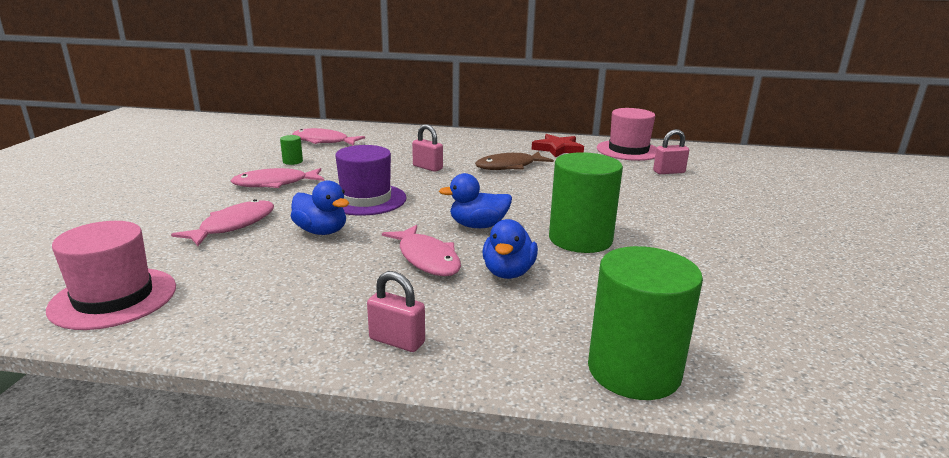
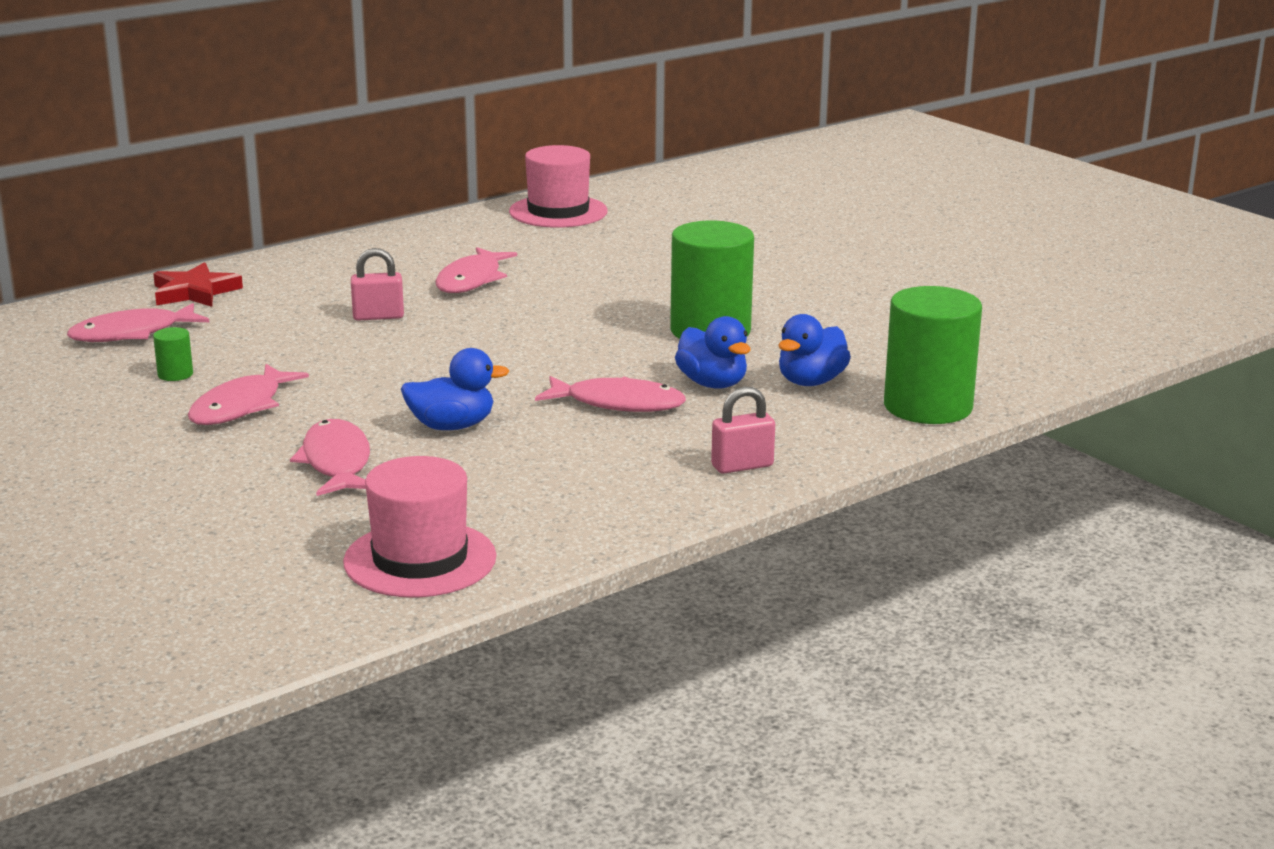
camera: 45 degrees left, 0 degrees up
purple hat [335,145,406,215] -> none
blue duck [439,173,512,228] -> blue duck moved to [778,314,851,386]
brown fish [475,152,554,170] -> pink fish [436,247,517,293]
red star [531,134,584,157] -> red star moved to [154,262,243,307]
pink padlock [653,129,689,174] -> none

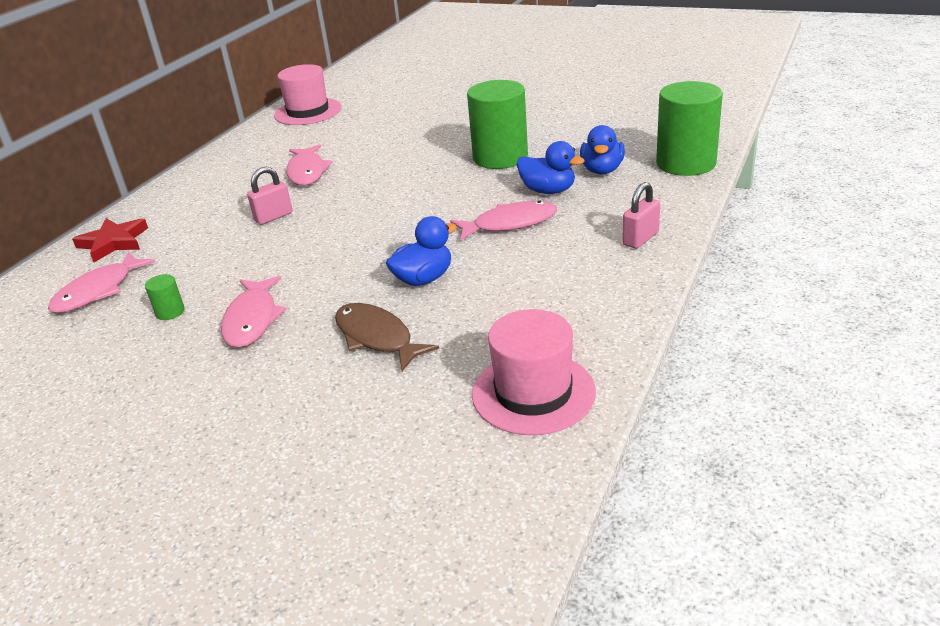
camera: 25 degrees left, 10 degrees up
pink fish [290,419,370,496] -> brown fish [335,303,439,371]

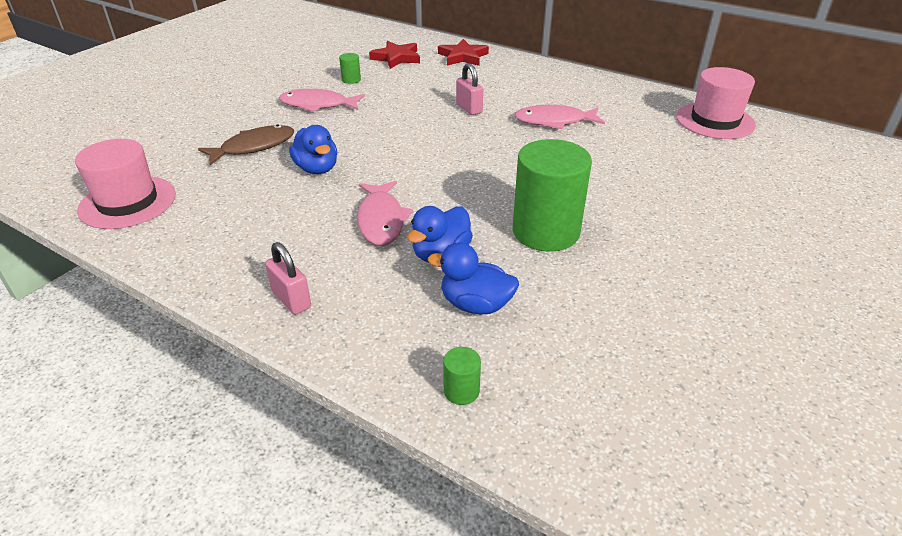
camera: 95 degrees right, 5 degrees up
pink fish [48,252,155,313] -> red star [369,41,420,69]
green cylinder [656,81,723,176] -> green cylinder [443,347,481,405], size x0.41

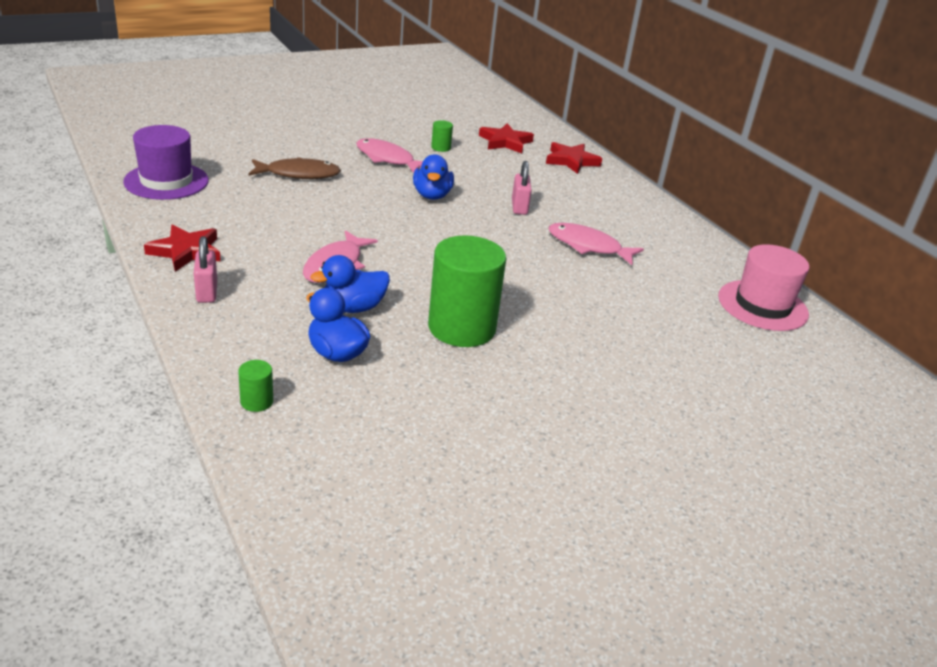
camera: 25 degrees right, 5 degrees down
pink hat [75,139,176,229] -> purple hat [123,125,209,200]
blue duck [289,125,337,174] -> blue duck moved to [413,154,454,200]
none -> red star [144,224,221,272]

